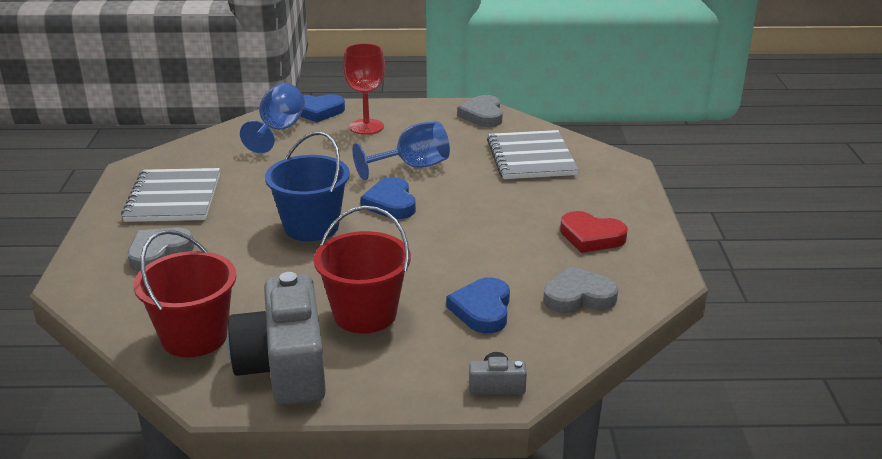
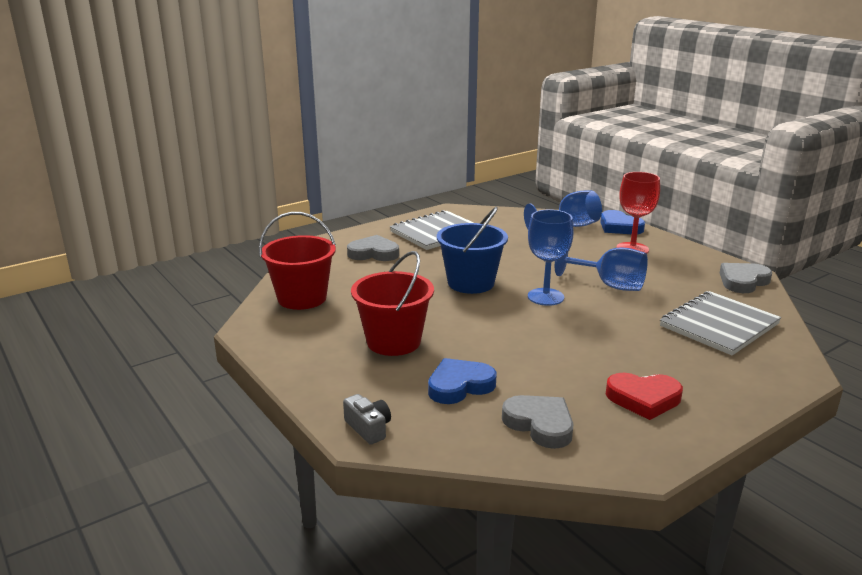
camera: 55 degrees right, 5 degrees down
grey camera [227,272,326,406] -> none
blue heart [360,177,416,219] -> blue goblet [528,209,574,306]
red heart [560,211,628,253] -> red heart turned 75 degrees counterclockwise [606,373,683,420]

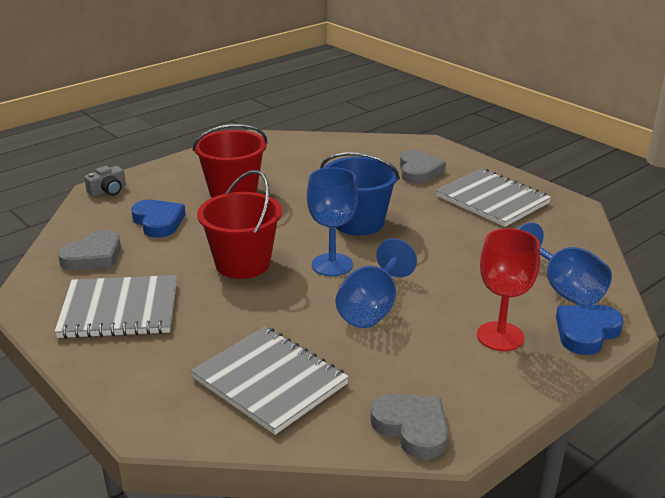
camera: 85 degrees right, 5 degrees up
red bucket [259,212,336,310] -> red bucket moved to [197,170,282,279]
red heart [606,373,683,420] -> grey notebook [54,275,177,339]

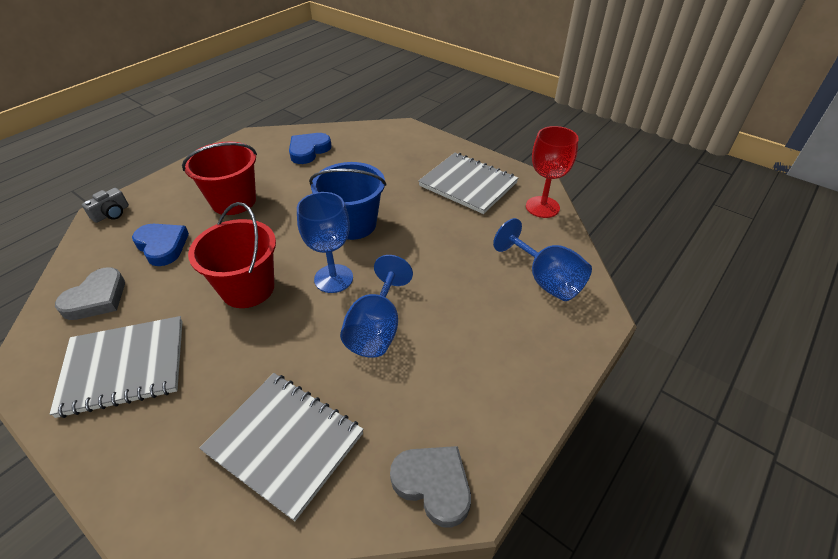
camera: 10 degrees left, 15 degrees up
grey heart [400,150,446,184] -> none
red goblet [477,228,540,351] -> red goblet moved to [526,126,579,218]
blue heart [556,305,624,355] -> blue heart moved to [289,133,332,164]

